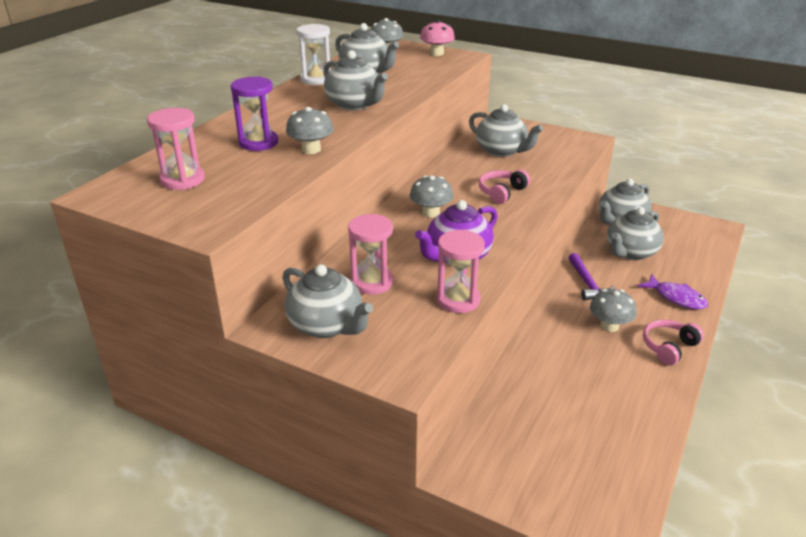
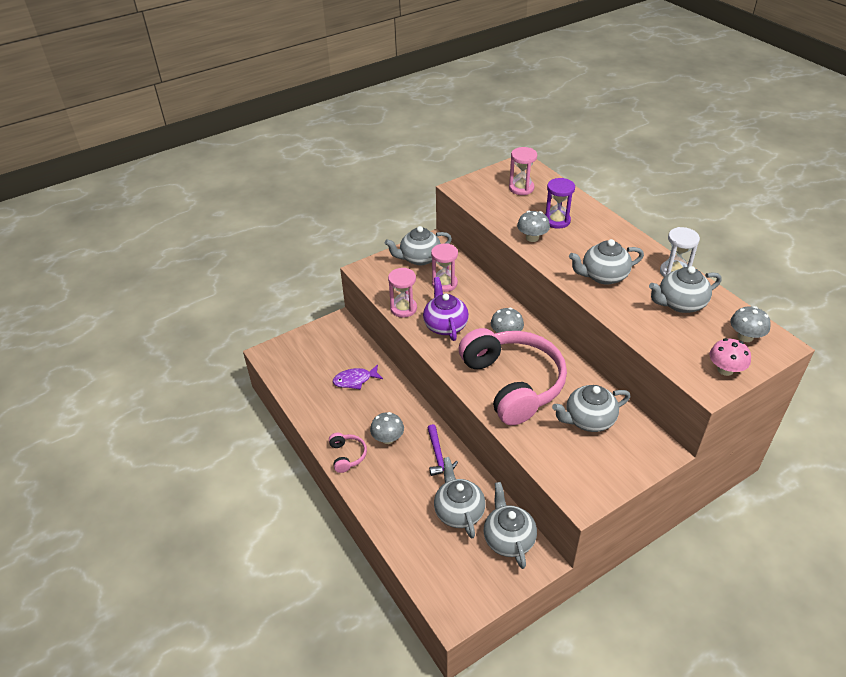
camera: 120 degrees right, 10 degrees up
pink headphones [479,170,530,204] -> pink headphones [459,328,567,425], size x2.49
purple hammer [569,253,615,301] -> purple hammer turned 120 degrees counterclockwise [428,424,458,476]
purple fish [637,274,708,310] -> purple fish moved to [333,364,383,390]

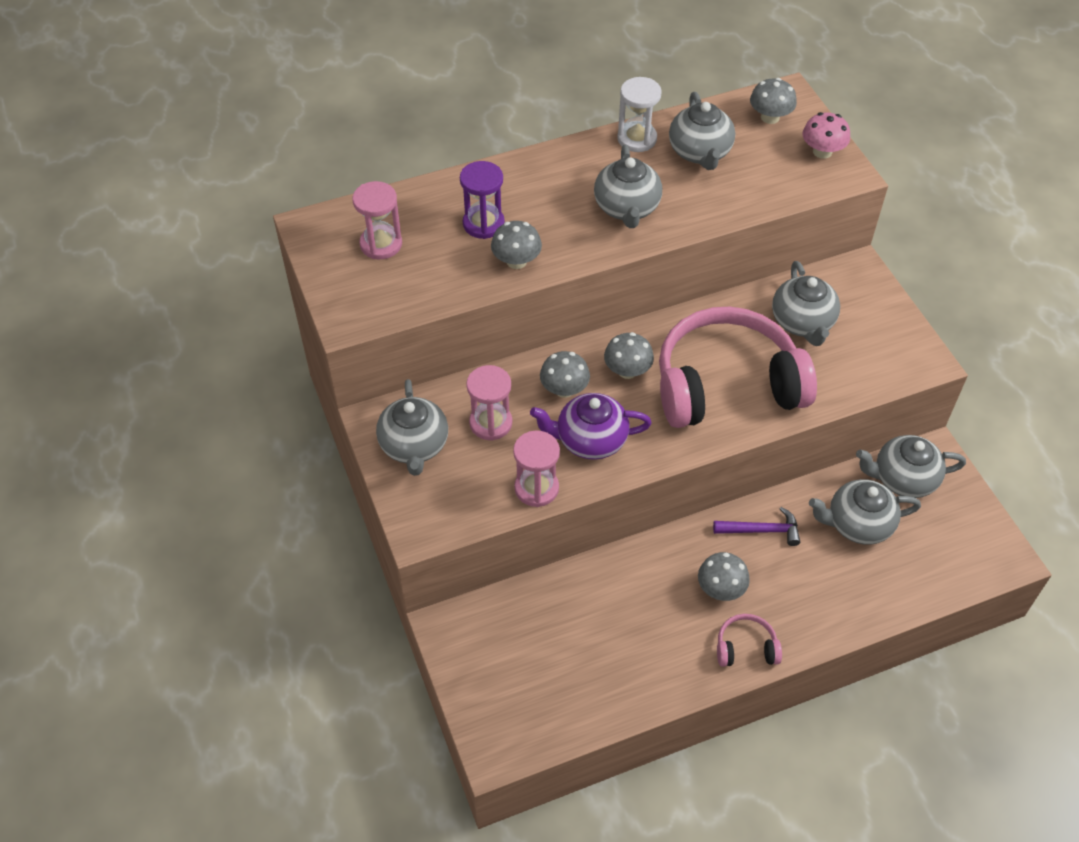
camera: 80 degrees left, 10 degrees up
purple fish [333,364,383,390] -> none
none -> grey mushroom [540,351,590,398]

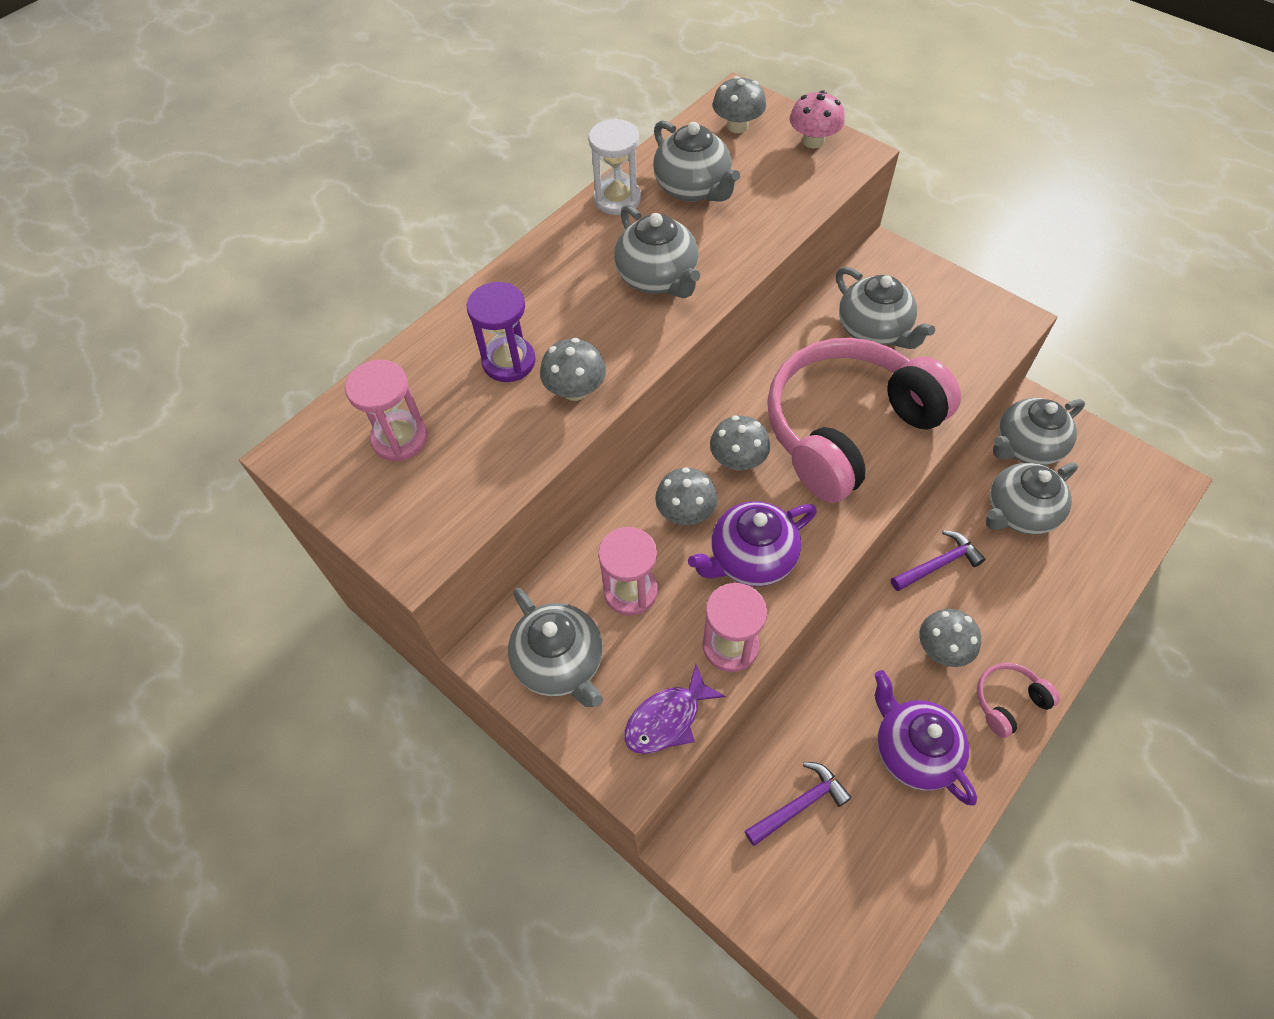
camera: 25 degrees left, 5 degrees up
none -> purple fish [624,664,726,754]
none -> purple hammer [745,762,852,846]
none -> purple teapot [874,670,977,805]

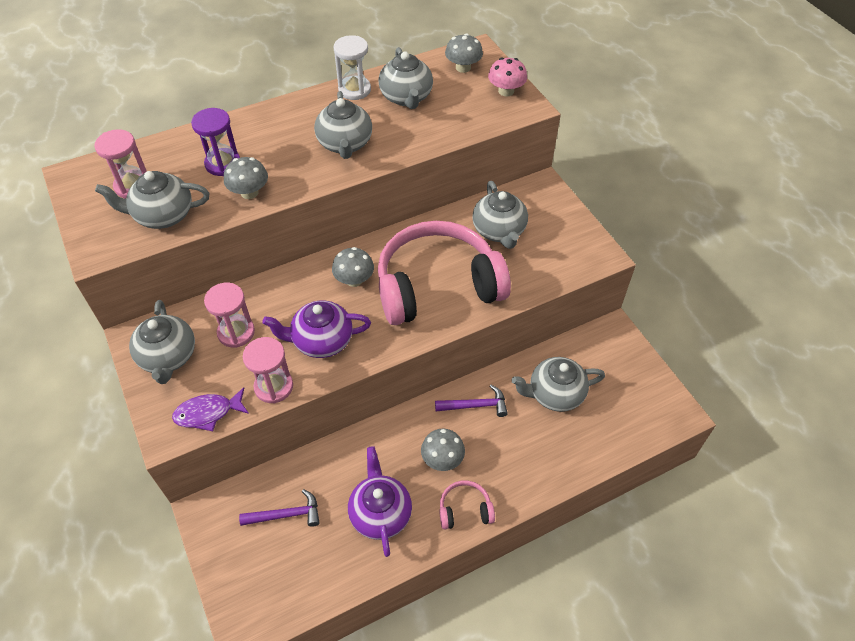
camera: 20 degrees right, 5 degrees down
grey mushroom [655,467,718,525] -> none
grey teapot [993,398,1085,465] -> grey teapot moved to [95,171,210,229]

